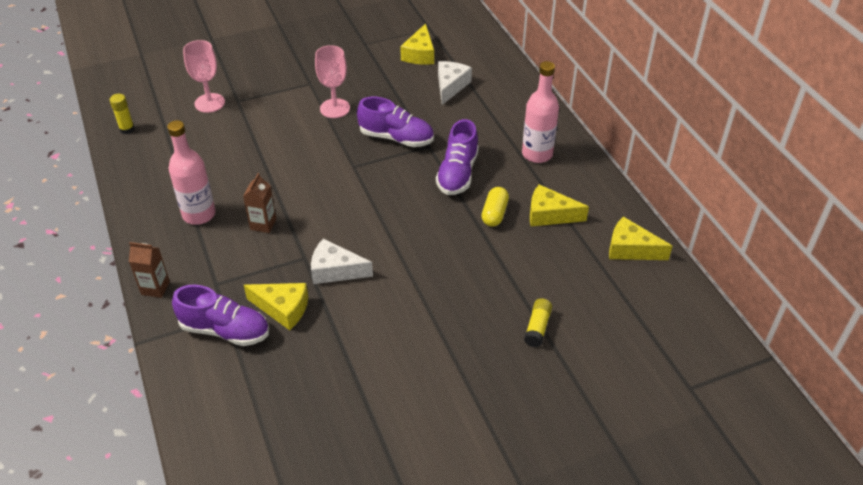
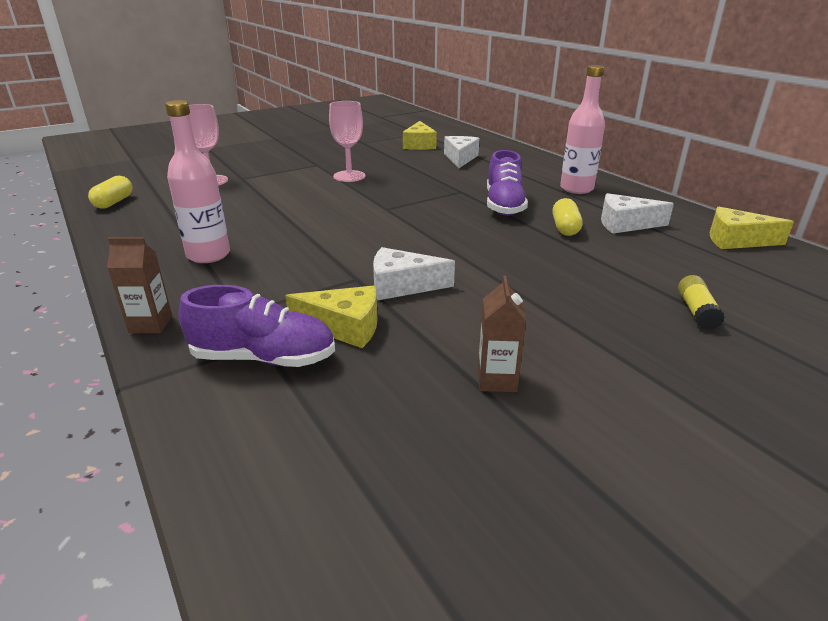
camera: 10 degrees left, 15 degrees down
yellow glue stick [110,94,135,134] -> yellow capsule [88,176,133,209]
brown carton [243,173,276,233] -> brown carton moved to [478,276,526,392]
purple shoe [357,97,434,147] -> none
yellow cheese [530,184,589,227] -> white cheese [601,193,674,234]

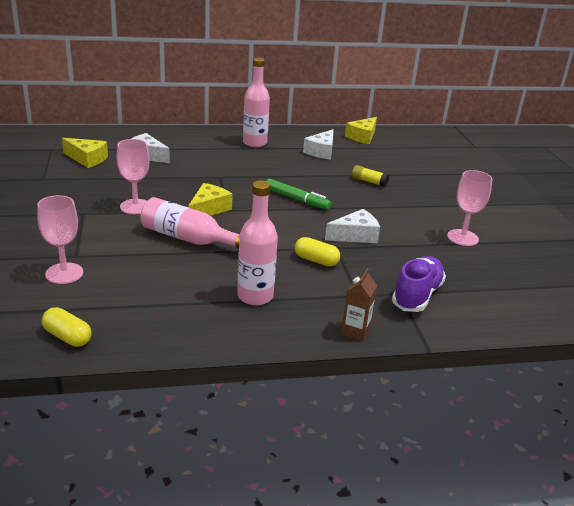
camera: 70 degrees left, 0 degrees up
yellow cheese [285,285,377,348] -> yellow cheese moved to [188,183,233,216]
white cheese [373,247,455,300] -> white cheese turned 135 degrees counterclockwise [325,209,380,243]
brown carton [478,276,526,392] -> pink goblet [447,170,492,246]
purple shoe [487,150,528,216] -> none
yellow capsule [552,198,583,236] -> yellow capsule moved to [295,237,340,266]
yellow glue stick [678,275,725,330] -> yellow glue stick moved to [352,165,389,187]
none -> pink bottle [141,197,240,249]
none -> green marker [266,179,331,210]

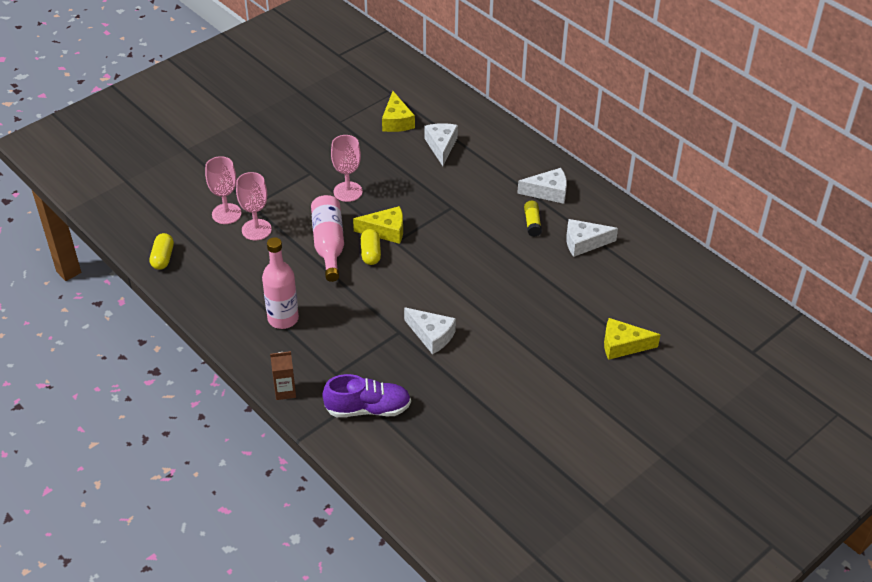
camera: 60 degrees right, 15 degrees up
pink bottle [243,58,270,147] -> white cheese [517,168,567,204]
green marker [266,179,331,210] -> none
yellow capsule [295,237,340,266] -> yellow capsule moved to [361,229,381,265]
yellow cheese [345,117,377,144] -> yellow cheese moved to [604,318,660,360]
yellow glue stick [352,165,389,187] -> yellow glue stick moved to [524,201,542,237]
pink goblet [447,170,492,246] -> pink goblet moved to [236,172,272,240]

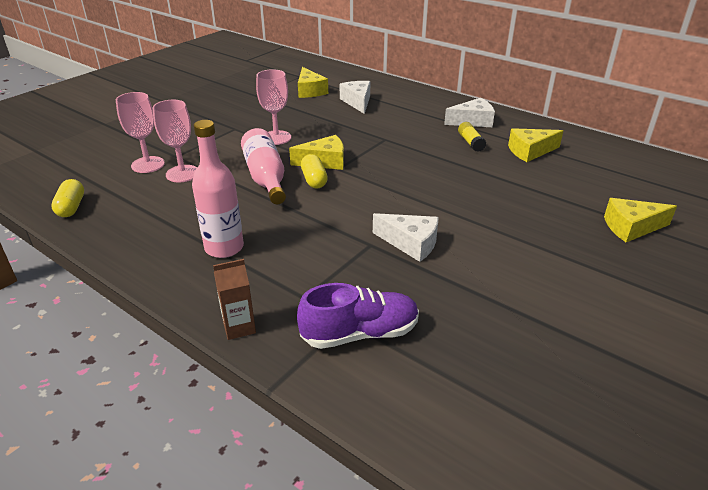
camera: 10 degrees left, 10 degrees down
white cheese [566,219,618,257] -> yellow cheese [508,128,563,162]

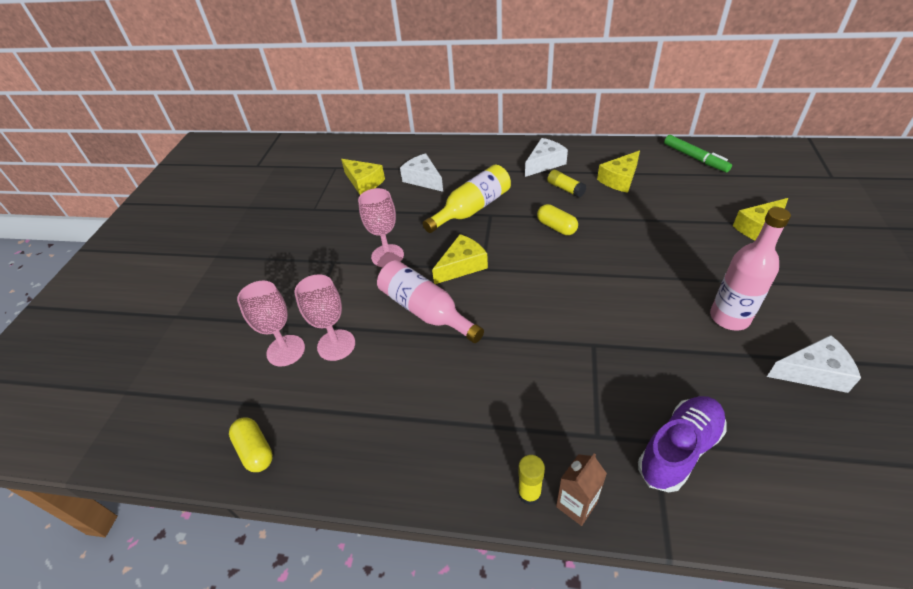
camera: 25 degrees left, 10 degrees up
pink bottle [192,120,244,258] -> pink bottle moved to [710,207,791,330]
yellow capsule [301,154,328,188] -> yellow capsule moved to [537,204,578,235]
white cheese [373,213,439,262] -> white cheese moved to [767,335,861,393]
none -> yellow bottle [423,165,511,233]
none -> yellow glue stick [518,455,545,505]
none -> green marker [664,135,732,172]

